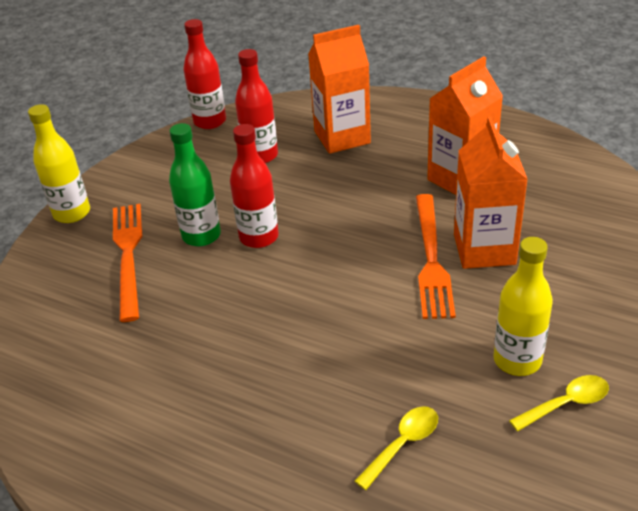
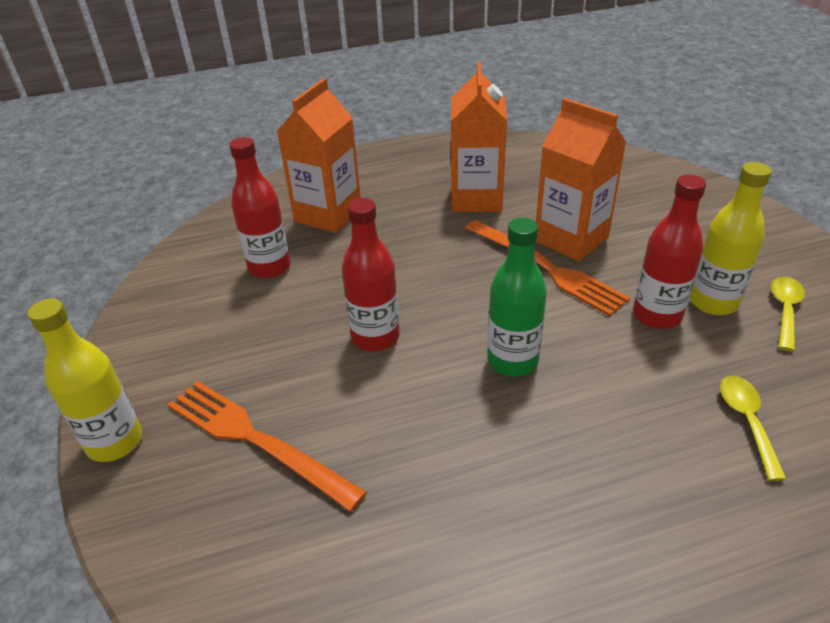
camera: 45 degrees left, 0 degrees up
green bottle [169,123,221,246] -> green bottle moved to [487,217,547,377]
red bottle [183,19,226,129] -> red bottle moved to [633,174,706,329]

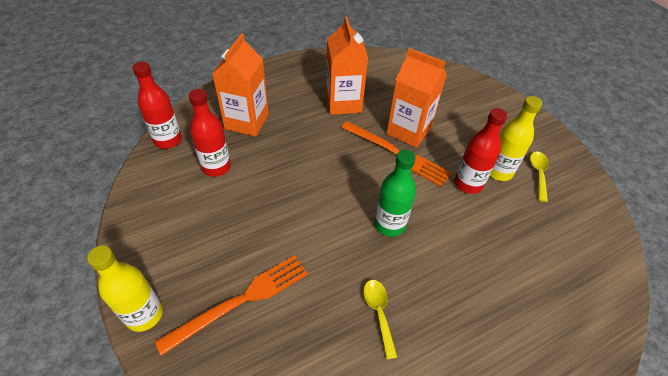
camera: 15 degrees left, 10 degrees up
orange fork [167,381,367,512] -> orange fork turned 120 degrees clockwise [155,255,308,356]
red bottle [342,198,400,351] -> red bottle moved to [133,62,182,149]
yellow spoon [720,376,786,481] -> yellow spoon moved to [363,280,397,360]

